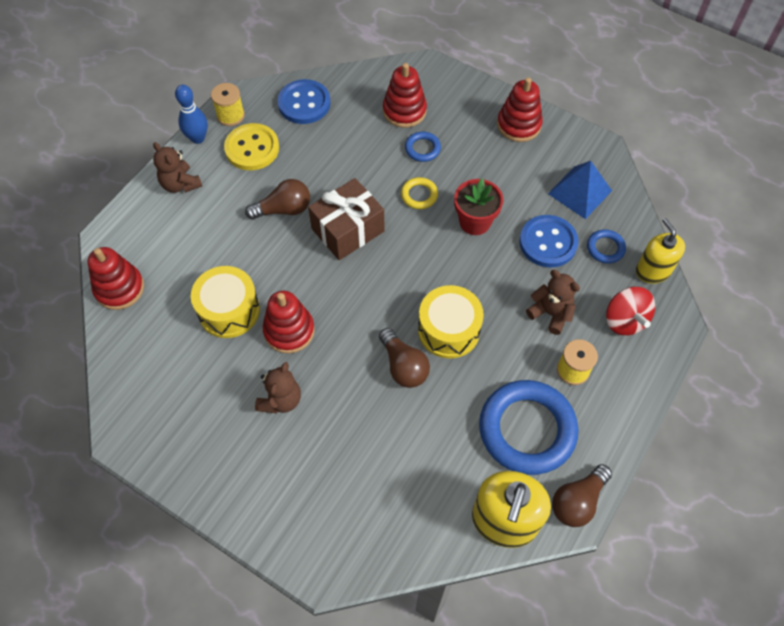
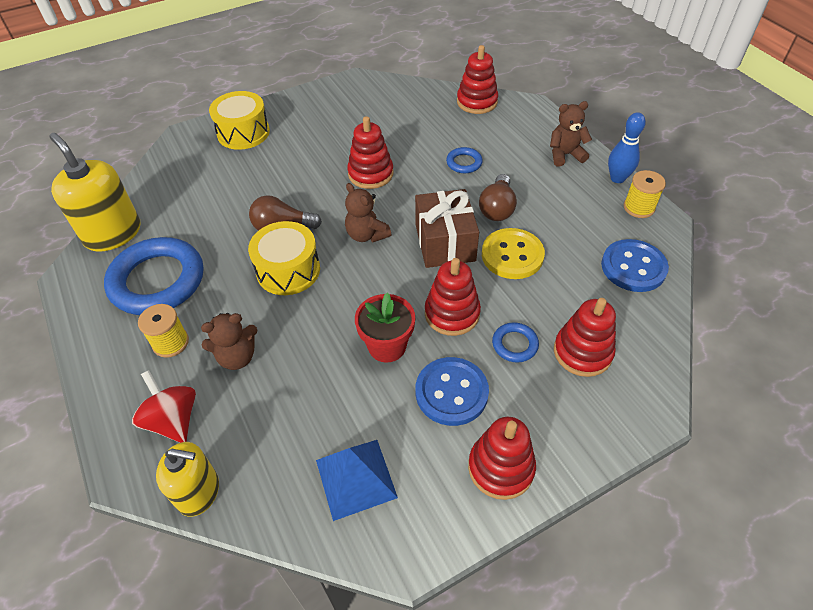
camera: 120 degrees right, 10 degrees down
yellow drum [191,266,260,338] -> yellow drum moved to [209,91,270,150]
yellow button [224,123,279,171] -> yellow button moved to [482,228,545,279]
brown teddy bear [255,362,301,414] -> brown teddy bear moved to [345,183,392,242]
yellow ring [401,177,438,209] -> red stacking toy [425,258,481,336]
blue button [519,215,579,267] -> blue button moved to [416,357,489,426]
brown light bulb [552,464,612,527] -> none
blue ring [587,229,626,264] -> blue ring moved to [446,147,483,173]
red spinning top [606,287,655,335] -> red spinning top turned 45 degrees clockwise [132,370,196,443]

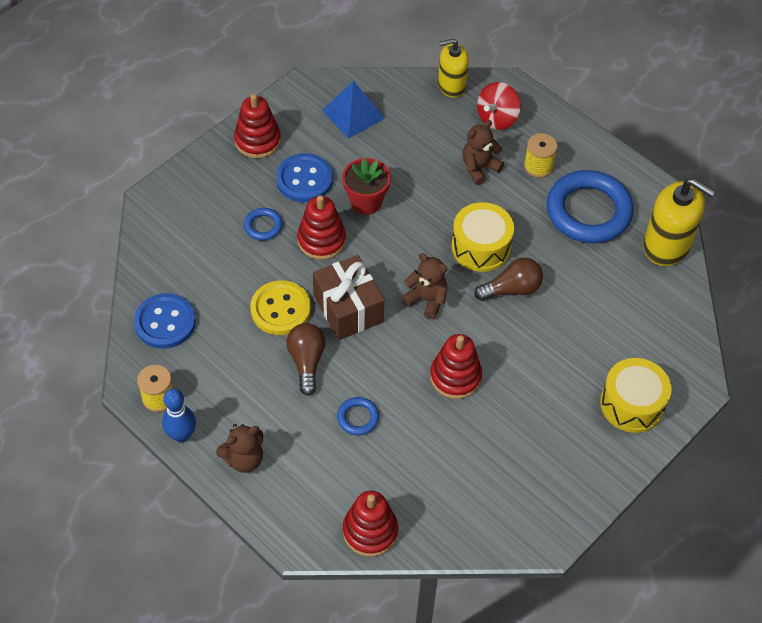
camera: 160 degrees right, 5 degrees up
red spinning top [132,370,196,443] -> red spinning top turned 90 degrees clockwise [477,82,521,130]
red stacking toy [554,298,616,377] -> none

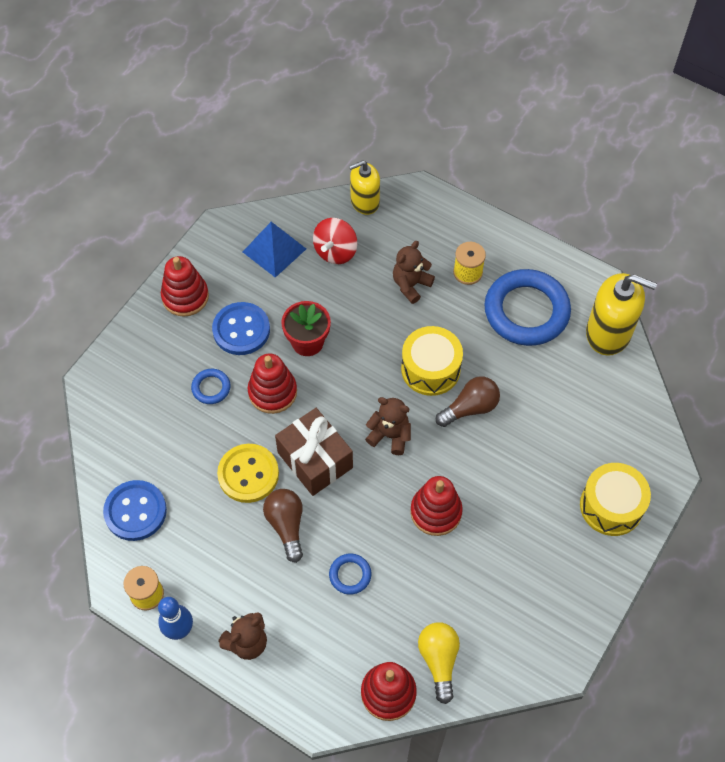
camera: 10 degrees left, 5 degrees up
red spinning top [477,82,521,130] -> red spinning top moved to [313,218,357,264]
none -> yellow light bulb [418,622,460,704]

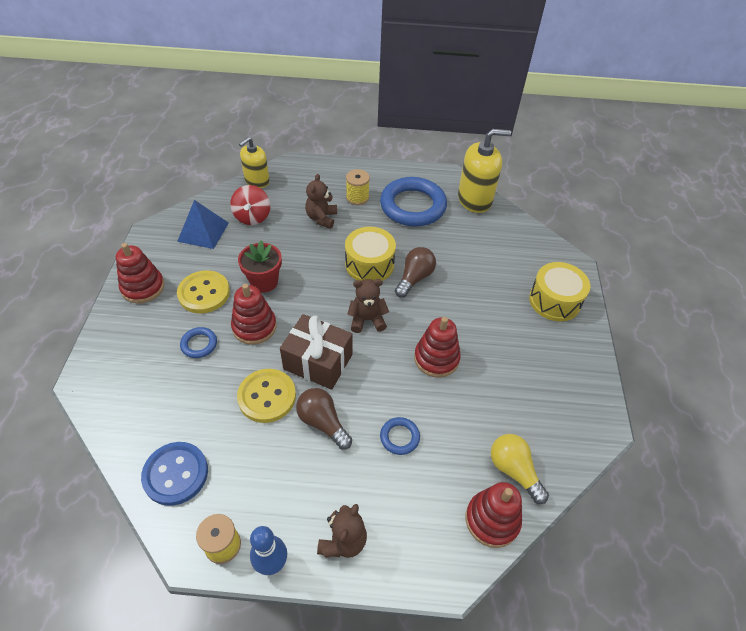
camera: 30 degrees left, 10 degrees down
blue button [212,302,270,355] -> yellow button [177,270,230,314]

